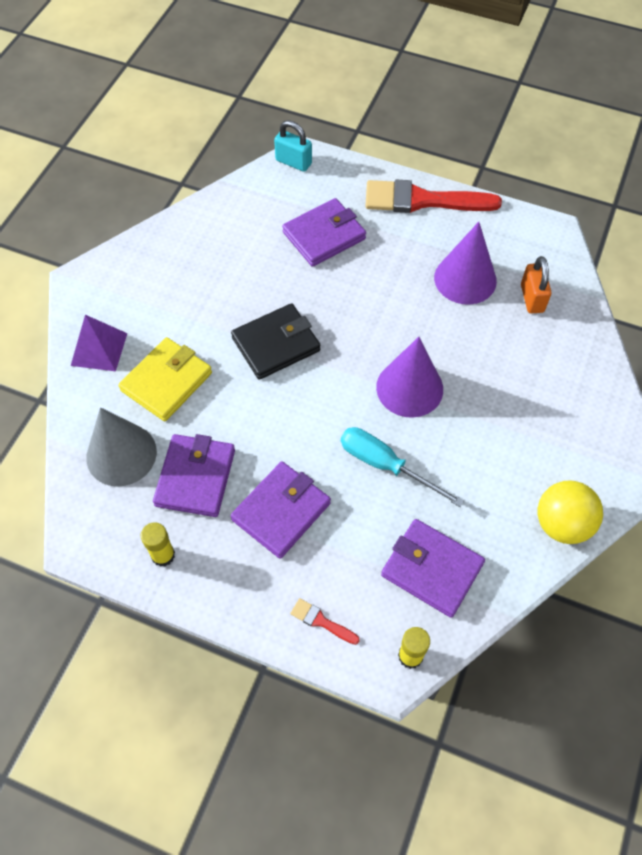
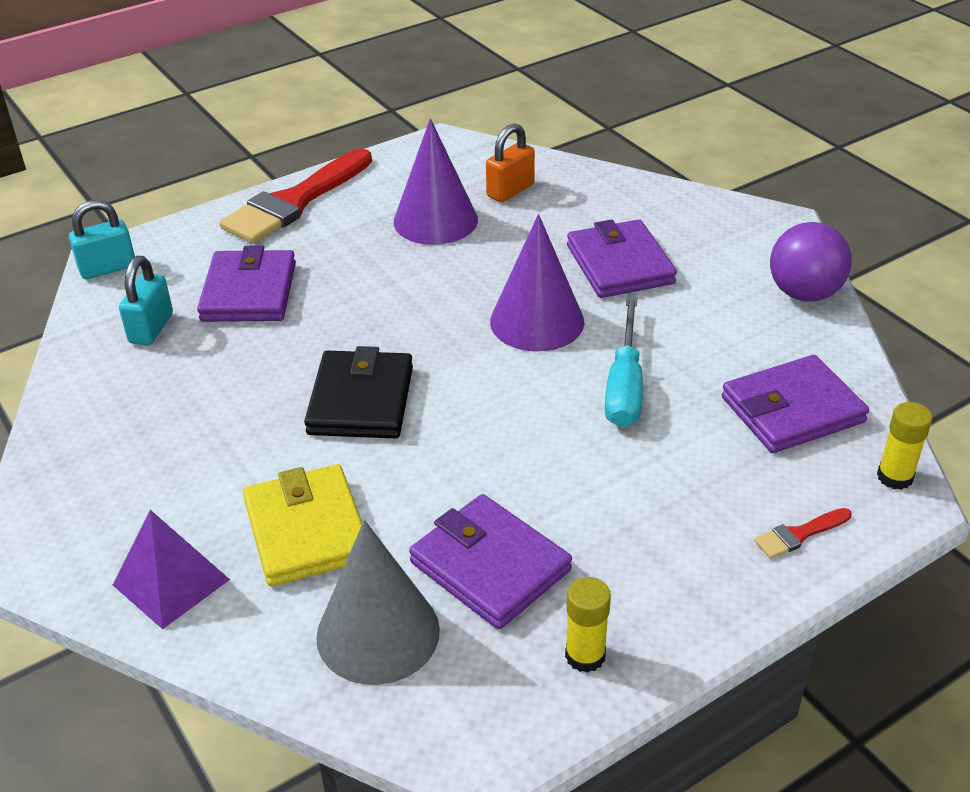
camera: 55 degrees left, 20 degrees down
purple wallet [231,461,331,559] -> purple wallet moved to [567,219,677,298]
turquoise screwdriver [341,427,464,507] -> turquoise screwdriver turned 60 degrees counterclockwise [605,296,643,427]
orange padlock [521,256,551,314] -> orange padlock turned 75 degrees counterclockwise [486,123,535,202]
yellow ball [537,480,603,544] -> purple ball [770,222,852,302]
none -> turquoise padlock [119,256,173,346]

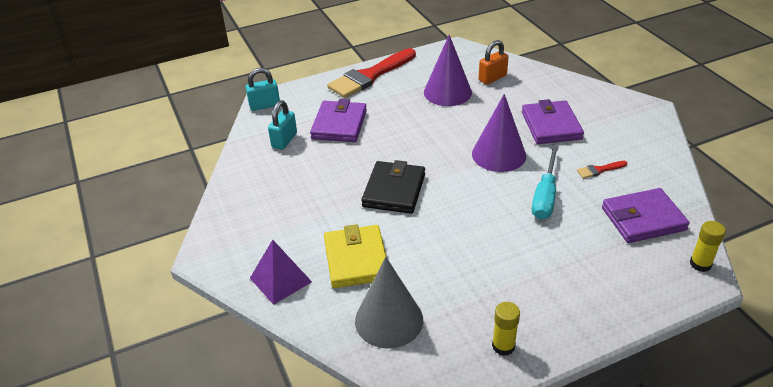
camera: 10 degrees right, 0 degrees up
purple wallet [409,494,572,629] -> none
red brush [754,508,852,559] -> red brush moved to [577,161,627,179]
purple ball [770,222,852,302] -> none

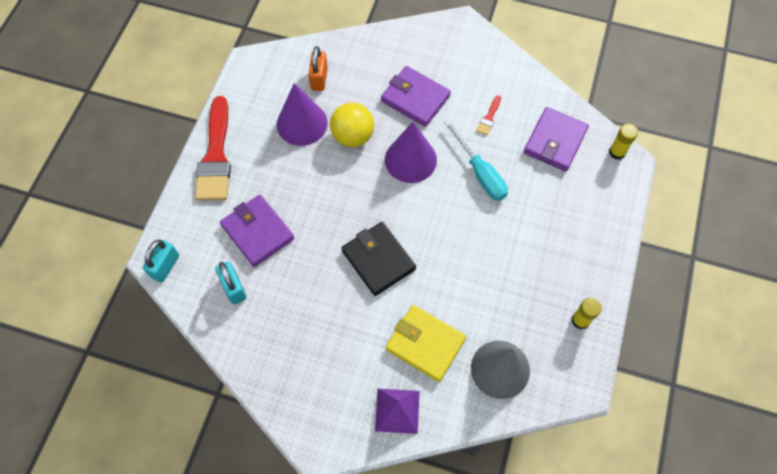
camera: 50 degrees left, 25 degrees up
none -> yellow ball [330,103,374,147]

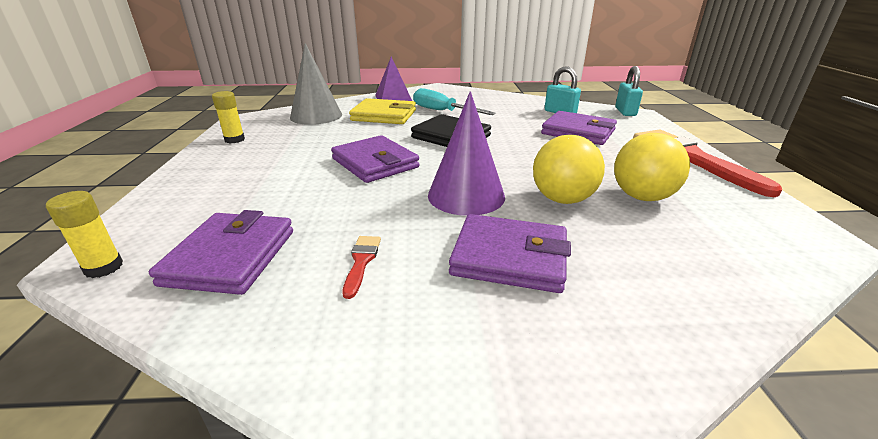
camera: 160 degrees right, 35 degrees down
purple cone [277,83,328,146] -> yellow ball [614,133,690,201]
orange padlock [308,46,328,91] -> none
turquoise screwdriver [444,120,508,201] -> turquoise screwdriver moved to [413,88,496,115]
none -> purple wallet [331,135,419,183]

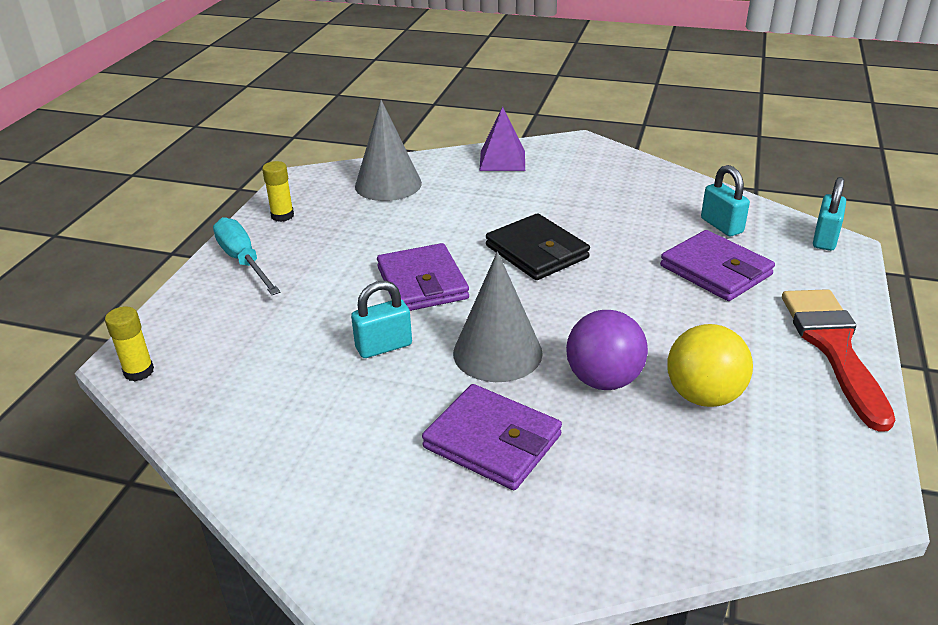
camera: 20 degrees right, 5 degrees up
purple wallet [149,210,293,295] -> none
red brush [342,236,381,299] -> none
yellow wallet [349,98,416,124] -> none
turquoise screwdriver [413,88,496,115] -> turquoise screwdriver moved to [213,217,281,295]
purple cone [428,91,505,216] -> grey cone [453,251,543,382]
yellow ball [533,135,605,204] -> purple ball [566,310,648,390]
none -> turquoise padlock [351,280,412,358]

